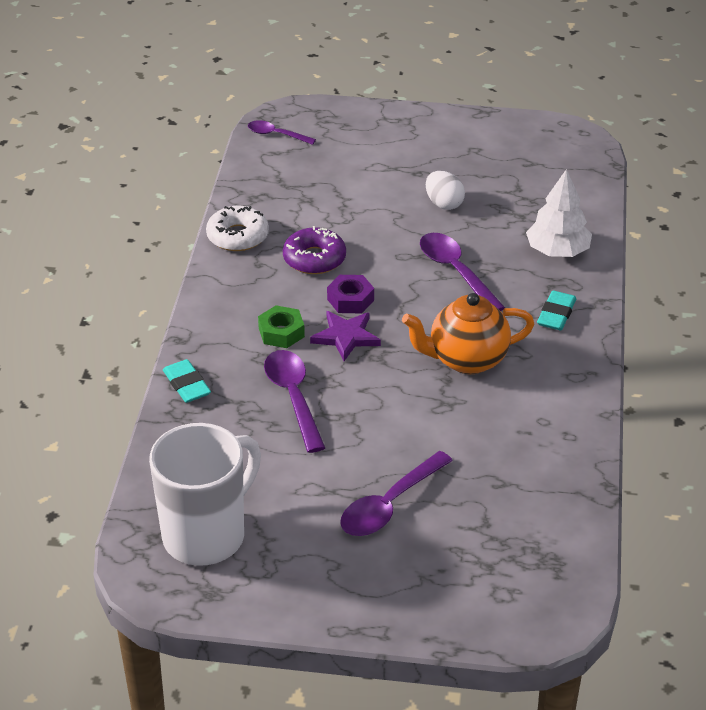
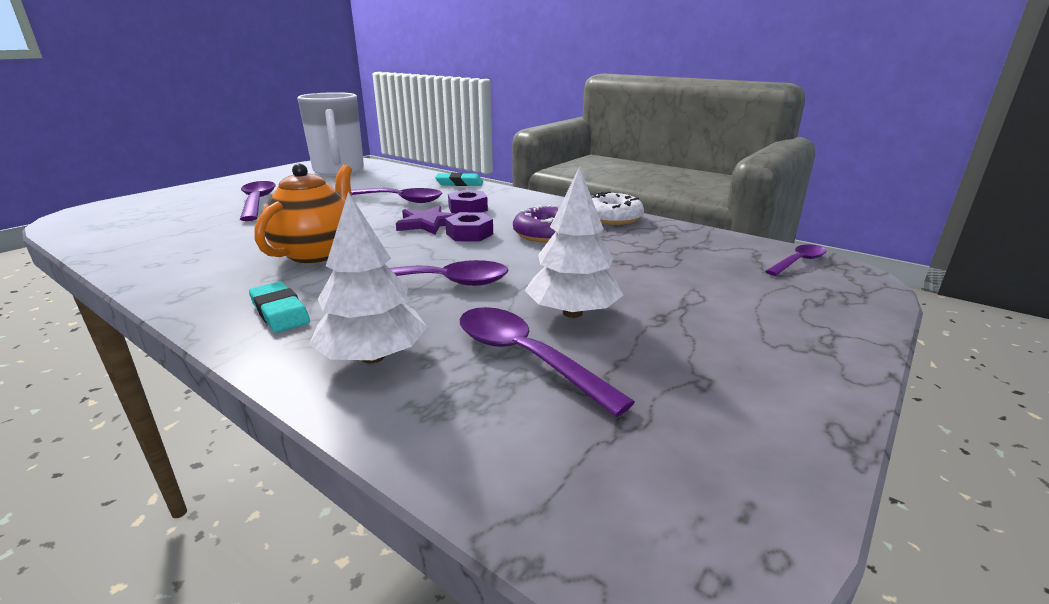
camera: 120 degrees right, 15 degrees down
green nut [258,305,305,348] -> purple nut [448,190,488,214]
white egg [426,171,465,210] -> white tree [525,167,623,318]
none -> purple spoon [460,307,635,417]

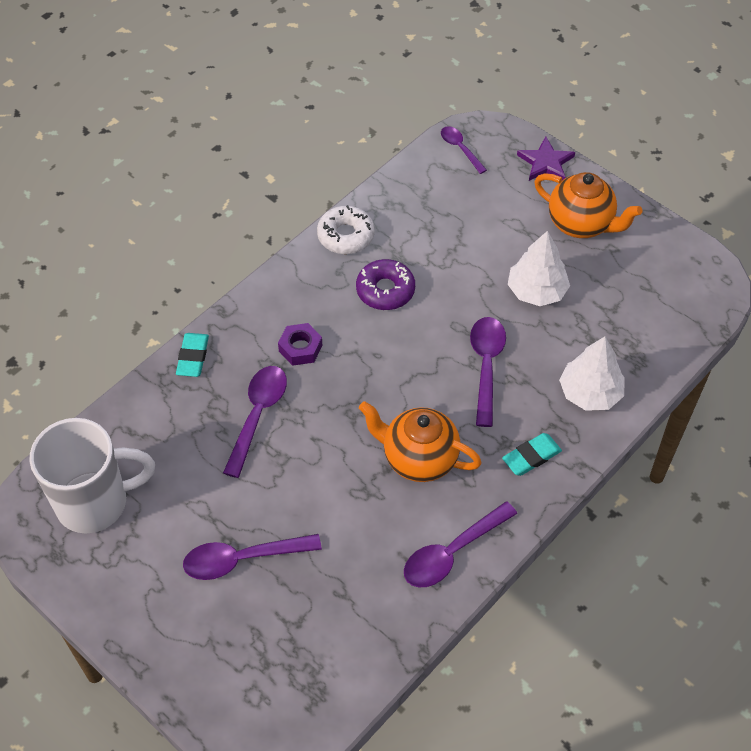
camera: 85 degrees left, 30 degrees up
purple star [396,205,456,235] -> purple star moved to [517,136,575,181]
purple nut [445,212,493,242] -> none
purple spoon [460,307,635,417] -> purple spoon moved to [404,501,517,587]
none -> orange teapot [534,172,643,238]

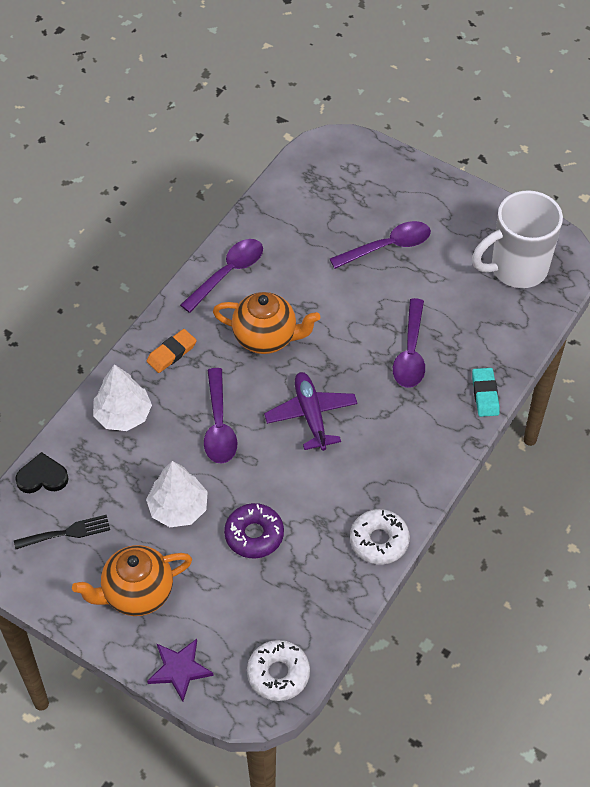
camera: 170 degrees right, 0 degrees up
purple nut [278,323,322,366] -> none
purple donut [356,259,415,310] -> purple donut moved to [224,503,284,558]
purple spoon [441,126,487,174] -> white donut [247,640,310,701]
turquoise eraser [502,433,562,476] -> orange eraser [147,329,197,373]
orange teapot [534,172,643,238] -> orange teapot turned 45 degrees counterclockwise [72,545,192,616]
none -> black fork [14,515,110,549]
none -> black heart [15,452,69,493]
none -> purple plane [264,372,357,451]

